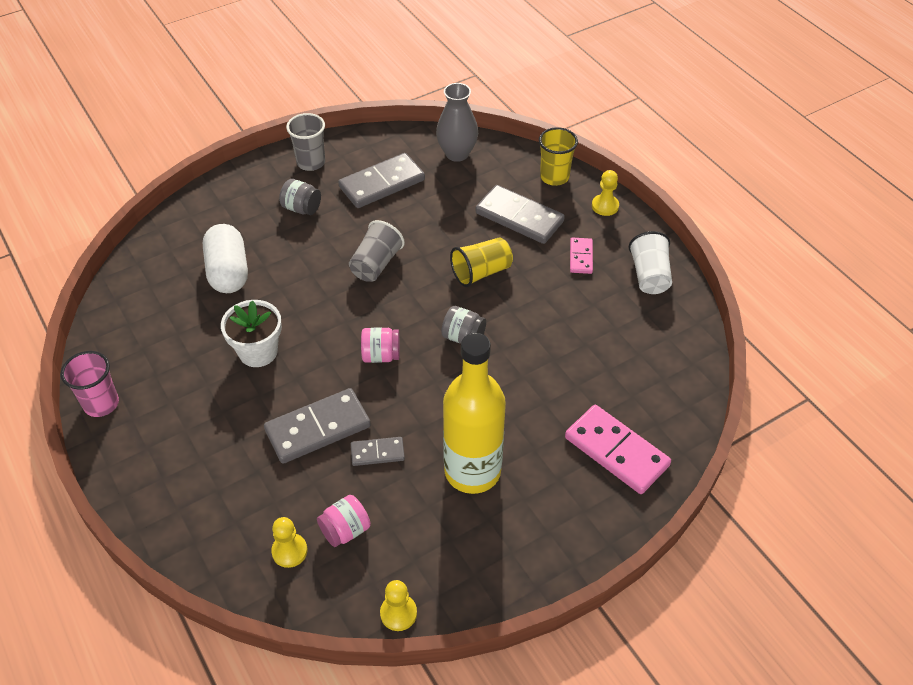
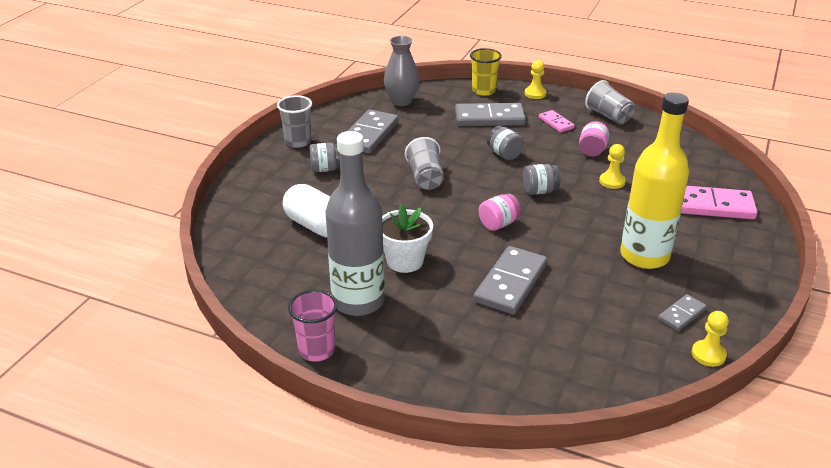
camera: 35 degrees left, 15 degrees down
yellow pawn [271,517,308,568] -> yellow pawn moved to [599,144,626,189]
pink jar [317,495,371,547] -> pink jar moved to [579,121,609,157]
grey domino [351,437,405,466] -> grey domino moved to [658,294,707,331]
yellow cup [450,237,513,287] -> grey jar [487,126,524,160]
white cup [628,231,672,294] -> grey cup [585,80,635,125]
none -> grey bottle [326,131,385,316]

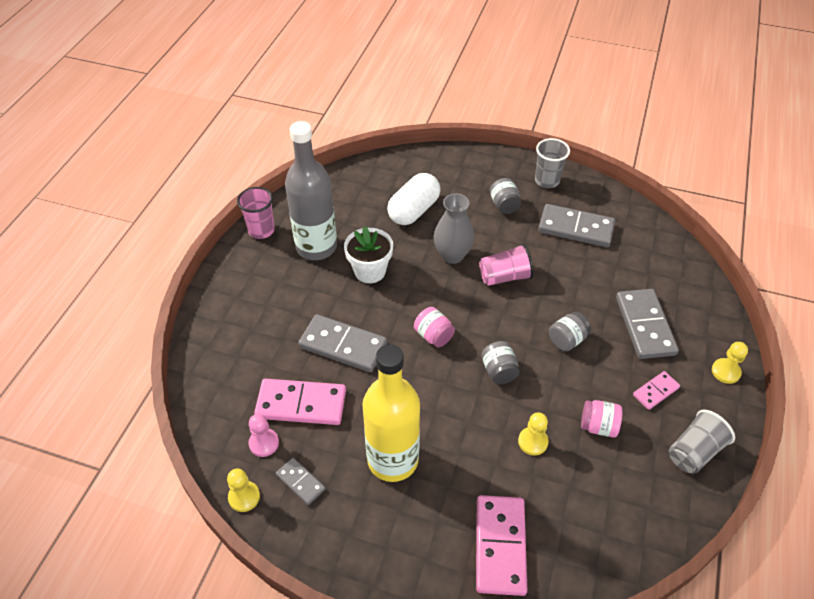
camera: 85 degrees right, 15 degrees up
grey vase [384,36,419,106] -> grey vase moved to [434,193,474,264]
grey cup [405,137,444,190] -> pink cup [479,244,534,286]
yellow cup [470,48,502,96] -> none
none -> pink pawn [249,414,279,457]
none -> pink domino [254,379,346,425]

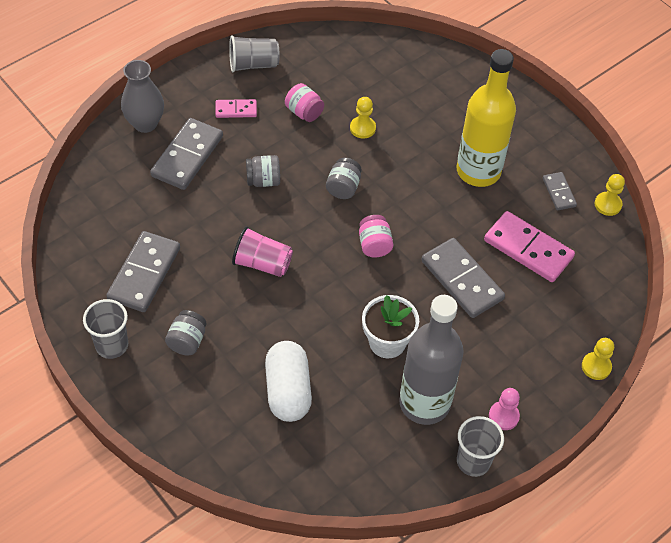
camera: 150 degrees left, 5 degrees up
pink cup [237,187,275,239] -> grey cup [457,416,504,477]
pink pawn [249,414,279,457] -> pink pawn moved to [489,388,520,430]
white capsule [387,173,441,225] -> white capsule turned 75 degrees counterclockwise [265,341,312,422]
grey vase [434,193,474,264] -> grey vase moved to [121,60,164,133]
pink domino [476,495,527,596] -> none
grey domino [538,204,615,247] -> grey domino turned 60 degrees clockwise [106,231,180,312]
yellow pawn [712,342,748,384] -> yellow pawn moved to [582,338,614,380]

